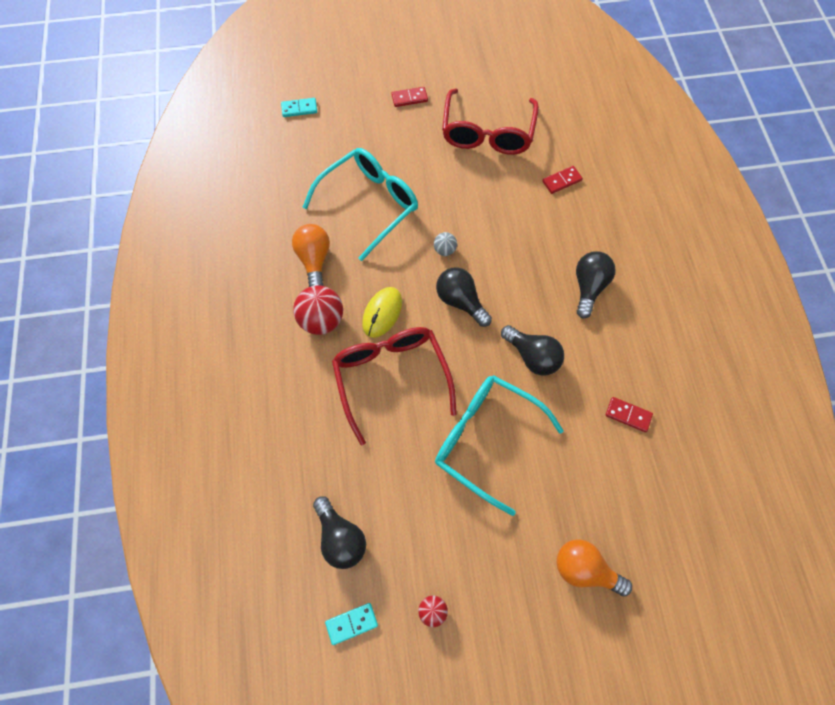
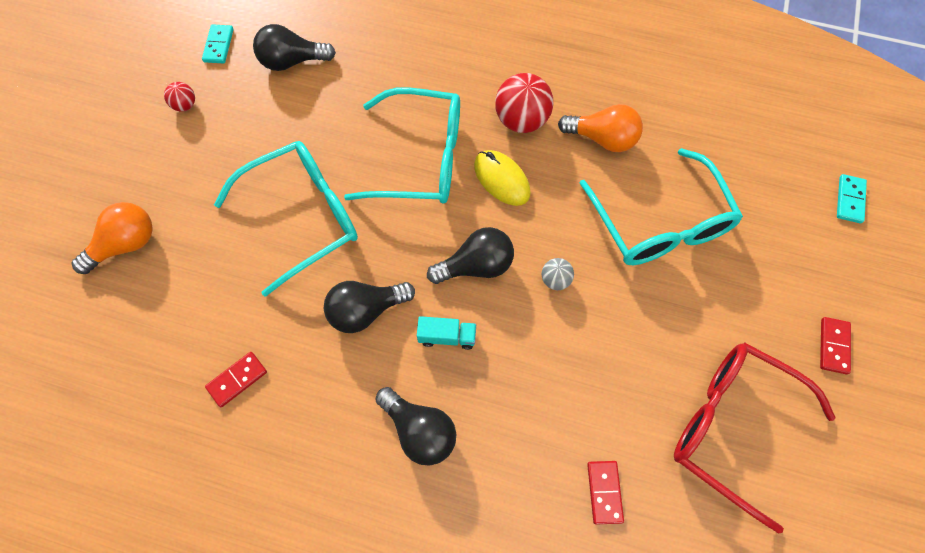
camera: 115 degrees right, 0 degrees up
red glasses [332,327,457,445] -> turquoise glasses [344,88,460,204]
none -> turquoise truck [417,316,476,350]

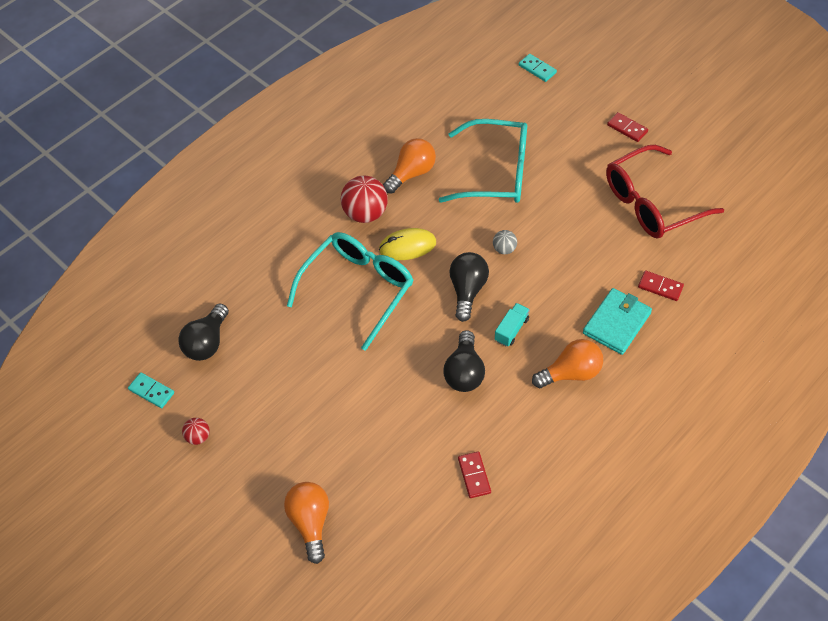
camera: 60 degrees left, 10 degrees down
turquoise glasses [214,141,358,297] -> none
black light bulb [375,387,456,465] -> orange light bulb [532,339,603,388]
none -> turquoise wallet [583,288,652,355]

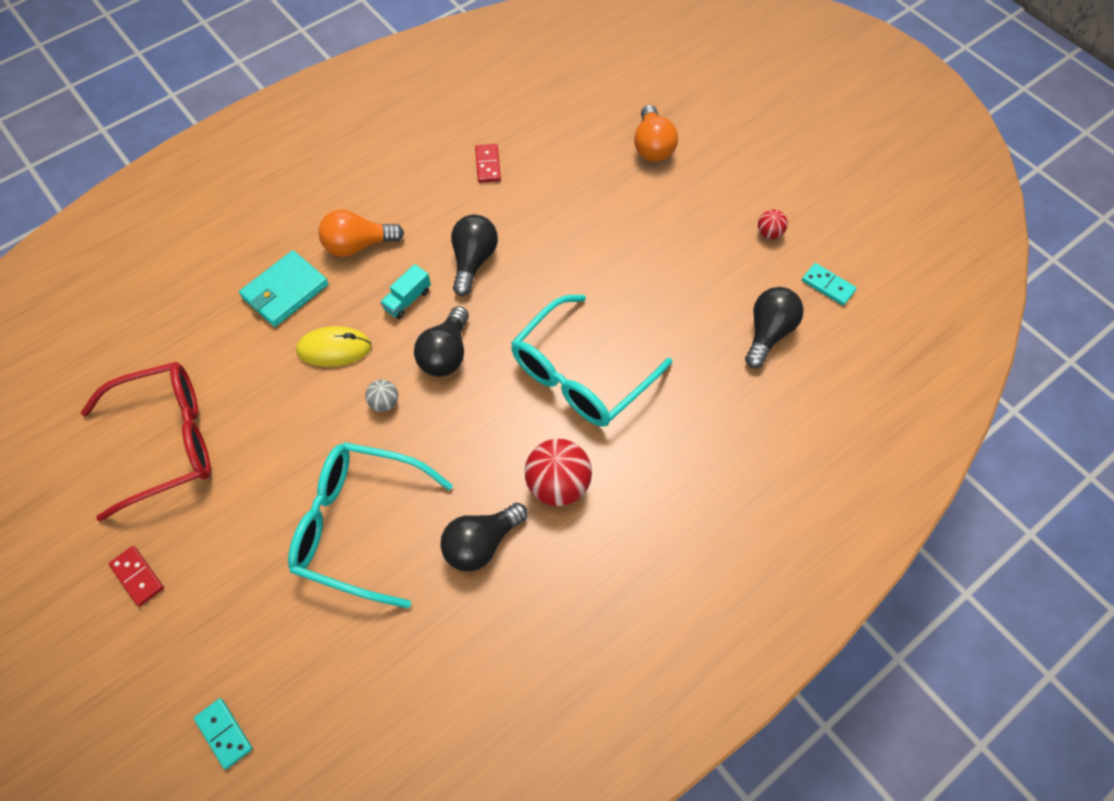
camera: 175 degrees left, 5 degrees up
yellow mouse [379,228,436,260] -> yellow mouse moved to [296,326,372,367]
orange light bulb [383,138,436,194] -> black light bulb [440,503,528,572]
red domino [638,270,684,301] -> none

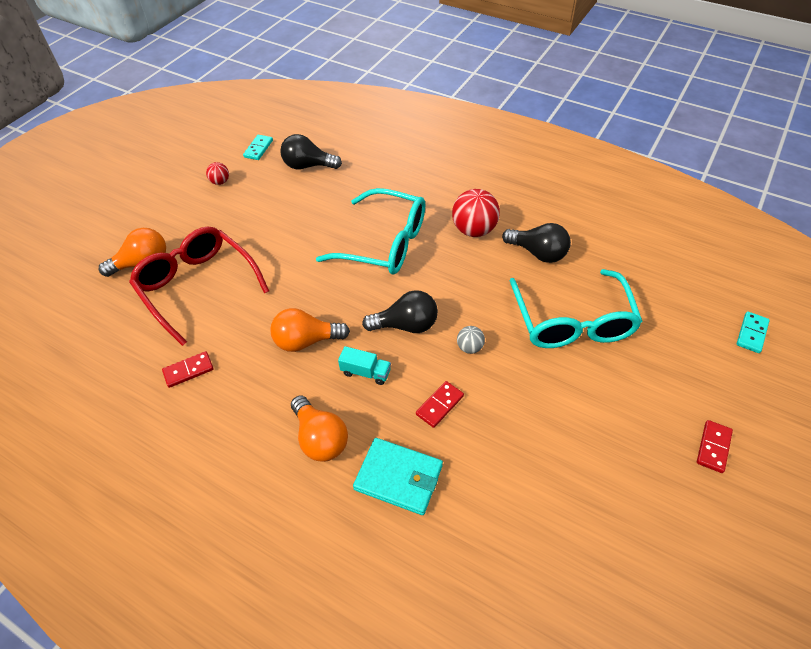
camera: 110 degrees left, 10 degrees down
red glasses [81,362,211,522] -> red glasses moved to [129,227,269,346]
yellow mouse [296,326,372,367] -> red domino [416,381,464,428]
black light bulb [451,215,498,296] -> orange light bulb [270,308,350,352]

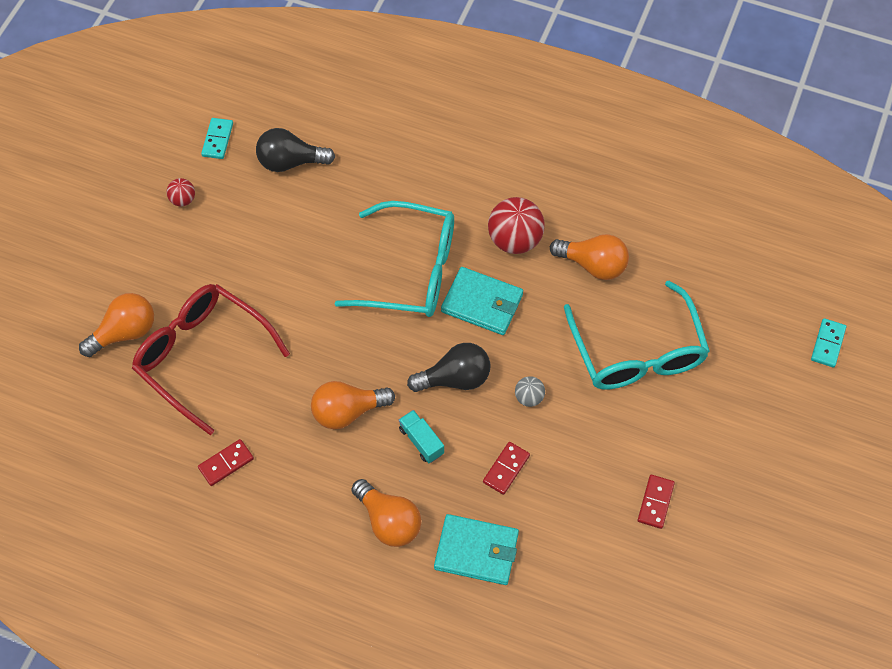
camera: 10 degrees left, 10 degrees up
turquoise truck [338,346,391,385] -> turquoise truck turned 135 degrees counterclockwise [399,410,444,463]
black light bulb [502,223,571,263] -> orange light bulb [550,234,629,280]
red domino [697,420,733,473] -> red domino moved to [638,475,675,529]
none -> turquoise wallet [441,267,523,335]

